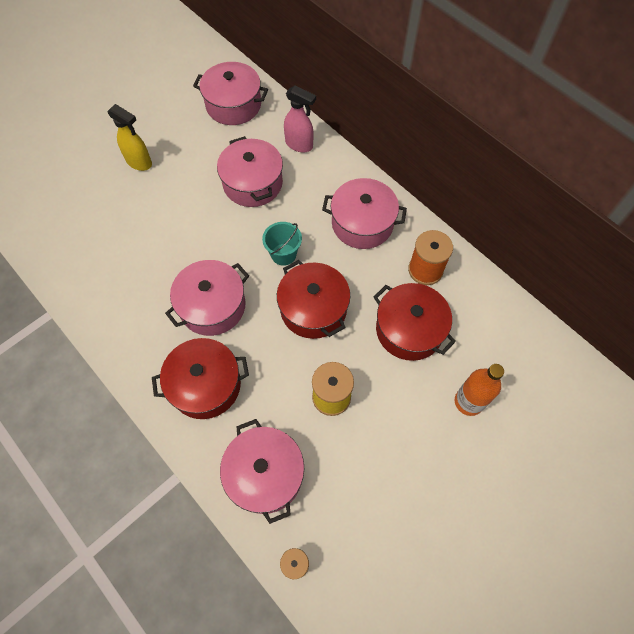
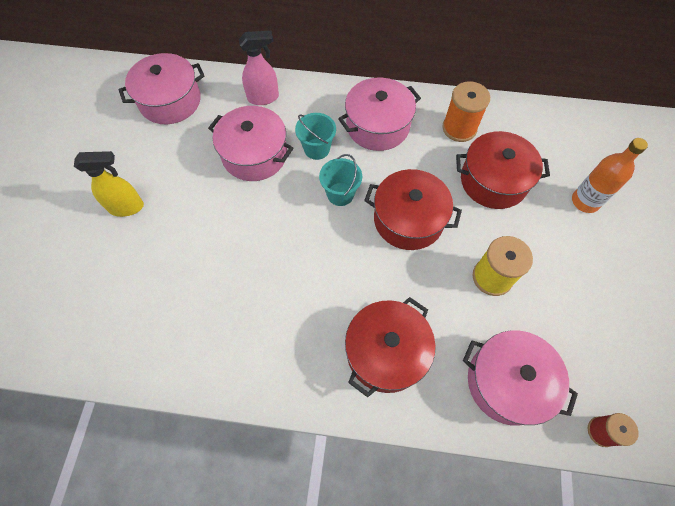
camera: 40 degrees left, 0 degrees up
pink pot [165,260,249,336] -> none
none -> turquoise bucket [295,113,336,160]

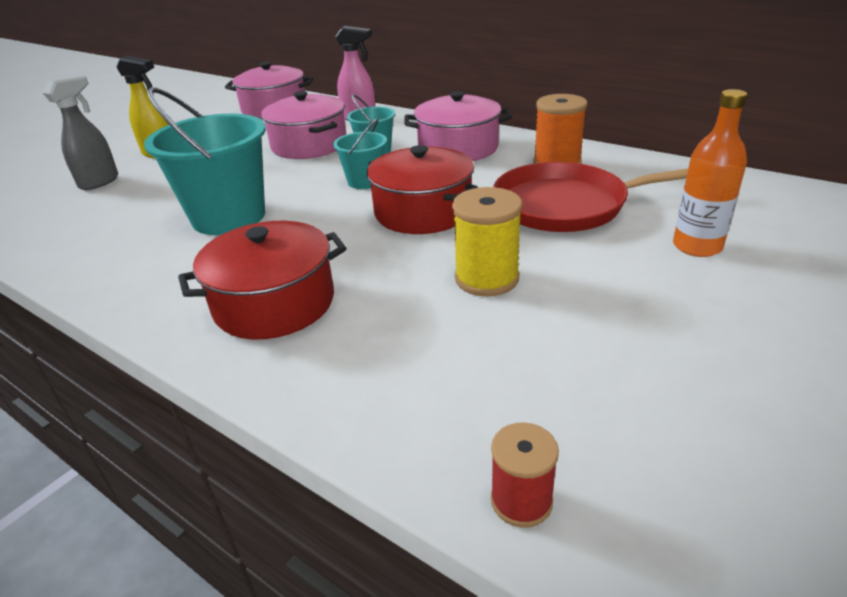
camera: 30 degrees right, 30 degrees down
red pot [456,131,550,209] -> red pan [493,162,688,232]
pink pot [463,331,578,426] -> none
none -> grey spray bottle [43,75,118,190]
none -> turquoise bucket [144,87,266,235]

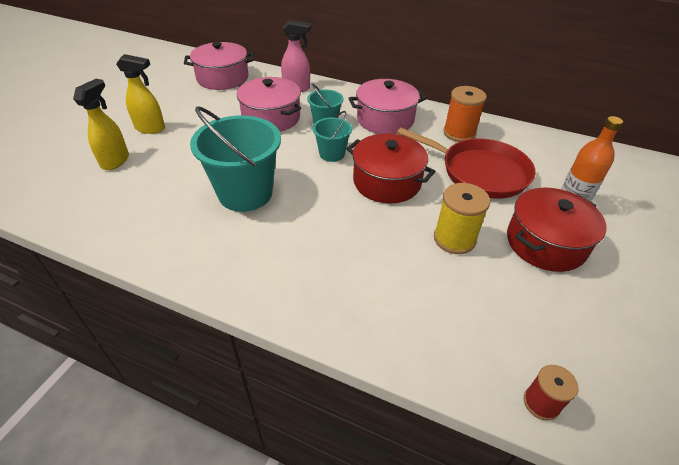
camera: 15 degrees left, 10 degrees up
grey spray bottle [43,75,118,190] -> yellow spray bottle [73,79,129,170]
red pot [178,220,347,339] -> red pot moved to [507,188,607,272]
red pan [493,162,688,232] -> red pan turned 135 degrees counterclockwise [397,127,536,199]

